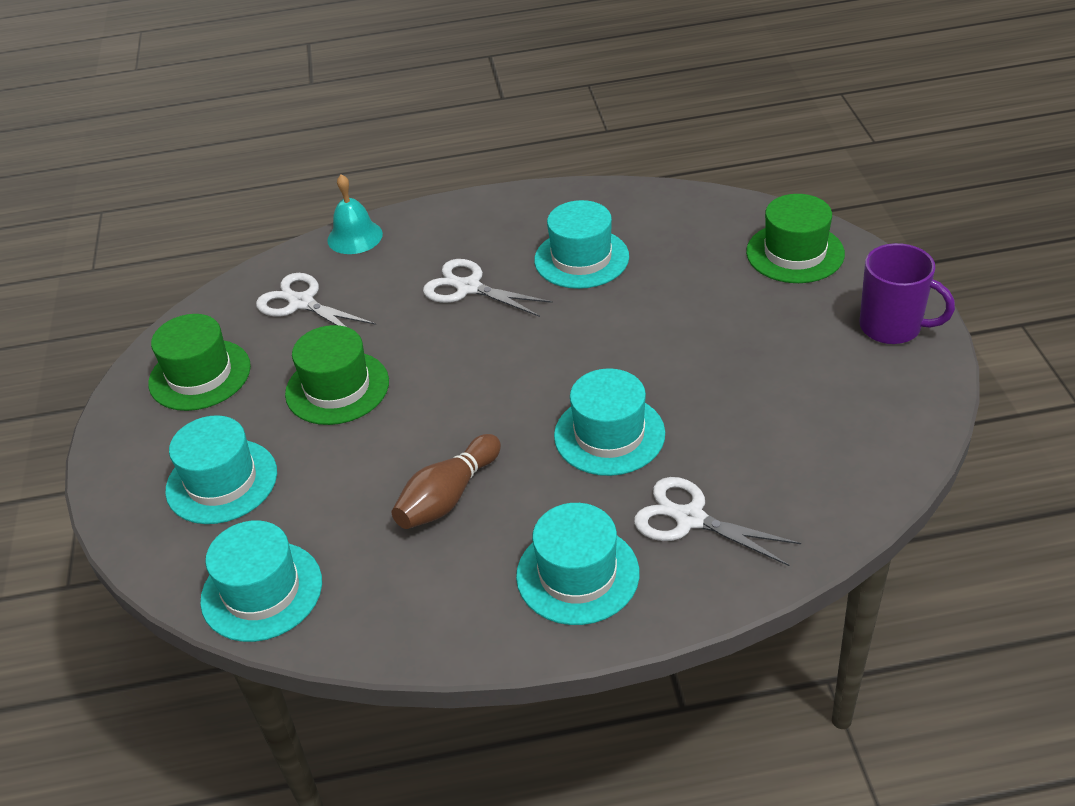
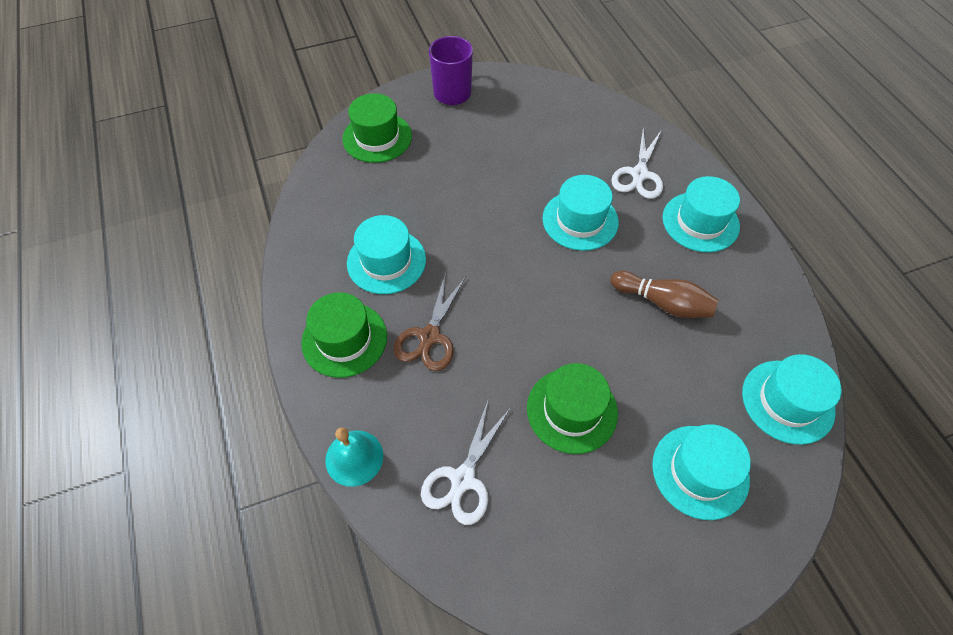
camera: 105 degrees left, 15 degrees up
green hat [148,314,251,411] -> green hat moved to [301,292,387,378]
white scissors [423,259,553,317] -> brown scissors [394,272,466,371]

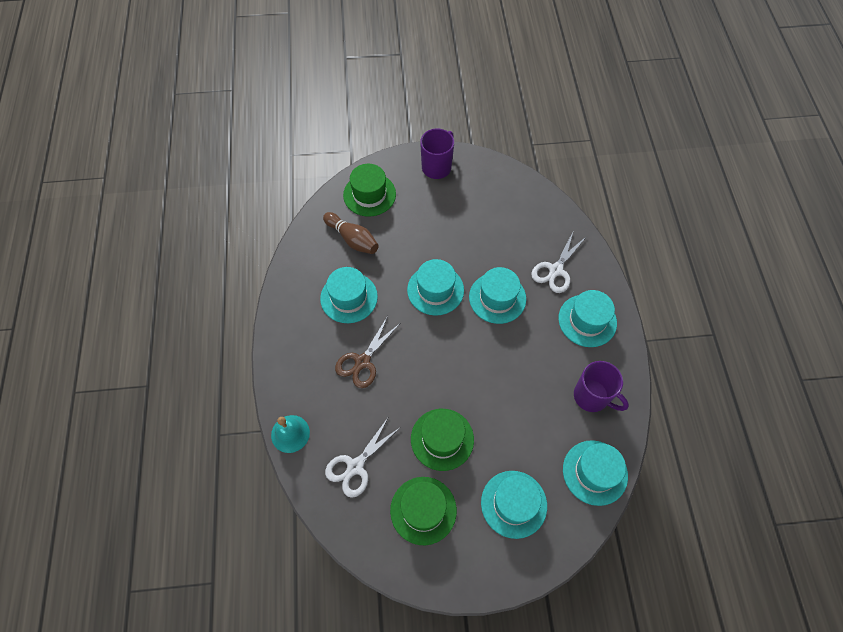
camera: 15 degrees right, 5 degrees up
green hat [301,292,387,378] -> green hat moved to [390,477,457,545]
brown bowling pin [610,271,719,318] -> brown bowling pin moved to [323,212,379,254]
none -> turquoise hat [407,259,464,316]
none -> purple mug [574,361,629,412]

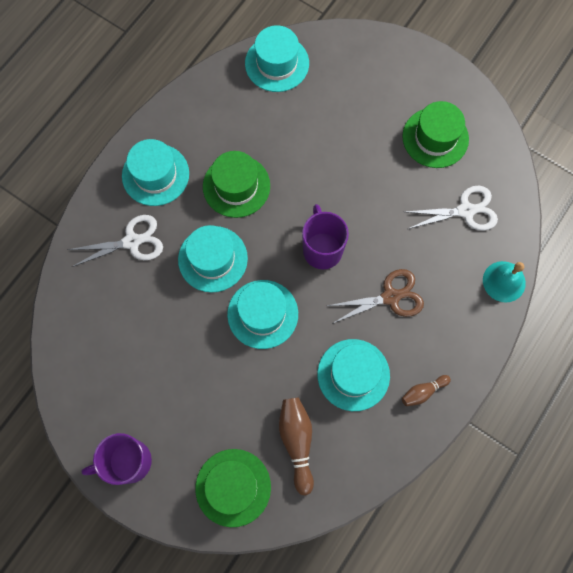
camera: 140 degrees left, 10 degrees up
green hat [411,409,474,471] -> green hat moved to [203,151,270,218]
turquoise hat [481,471,547,539] -> none
purple mug [574,361,629,412] -> purple mug moved to [302,204,349,269]
none -> brown bowling pin [402,375,451,406]

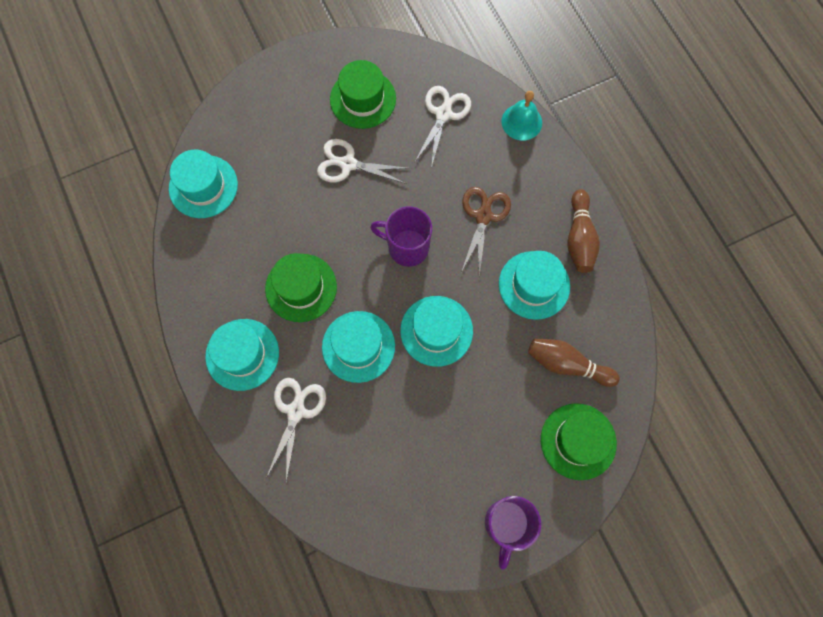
camera: 60 degrees left, 0 degrees up
brown bowling pin [402,375,451,406] -> brown bowling pin [567,189,600,273], size x1.70
none -> white scissors [317,139,411,184]

